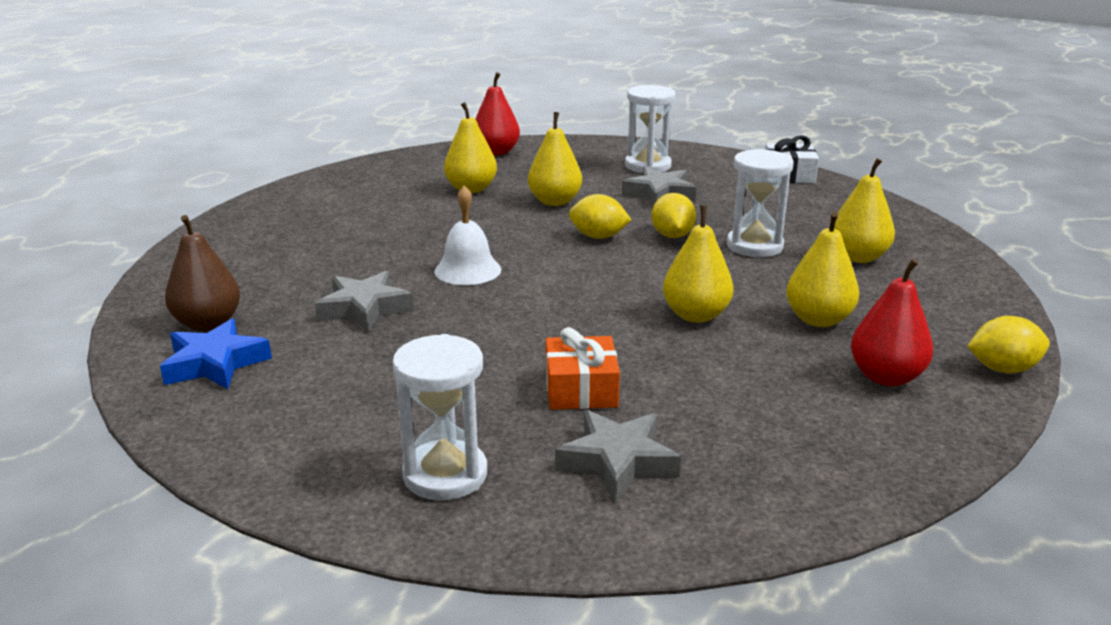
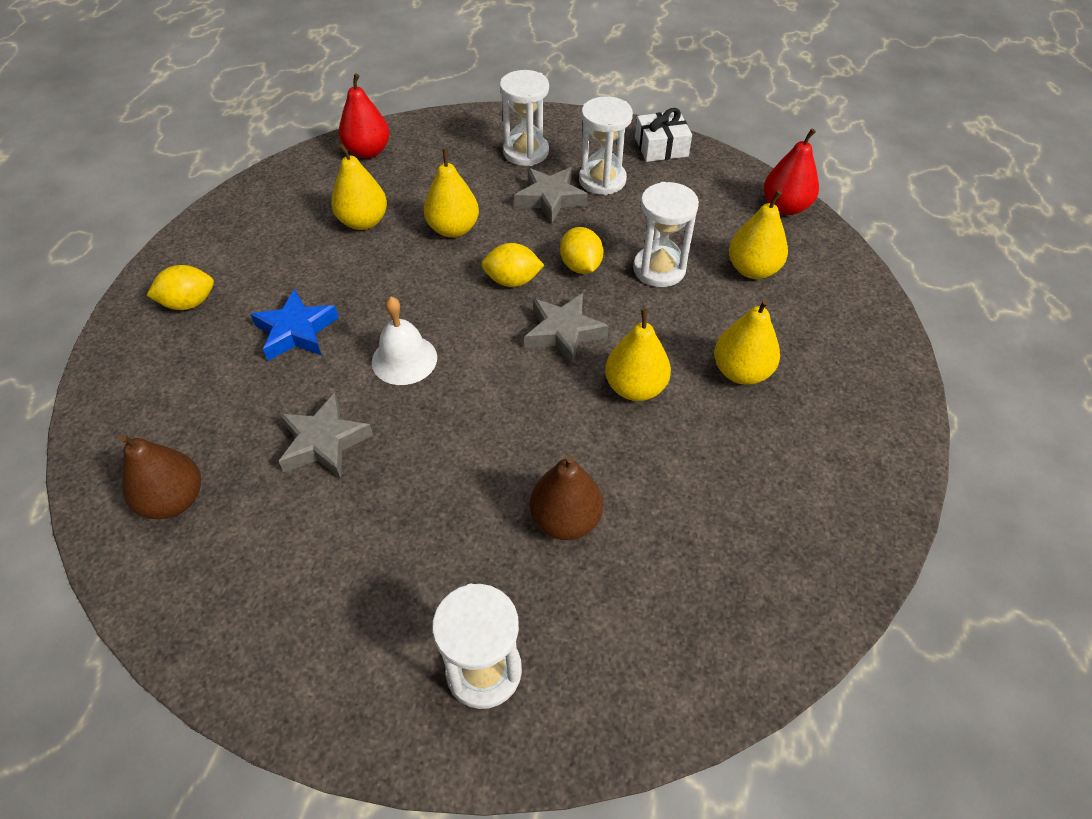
camera: 15 degrees left, 25 degrees up
blue star [160,319,272,389] -> blue star moved to [250,289,339,361]
orange gift [546,327,620,410] -> brown pear [529,455,603,540]
grey star [555,410,681,502] -> grey star moved to [525,293,609,365]
red pear [851,259,933,386] -> red pear moved to [764,129,819,215]
yellow lemon [967,316,1050,374] -> yellow lemon moved to [146,265,214,310]
none -> white hourglass [579,96,633,195]

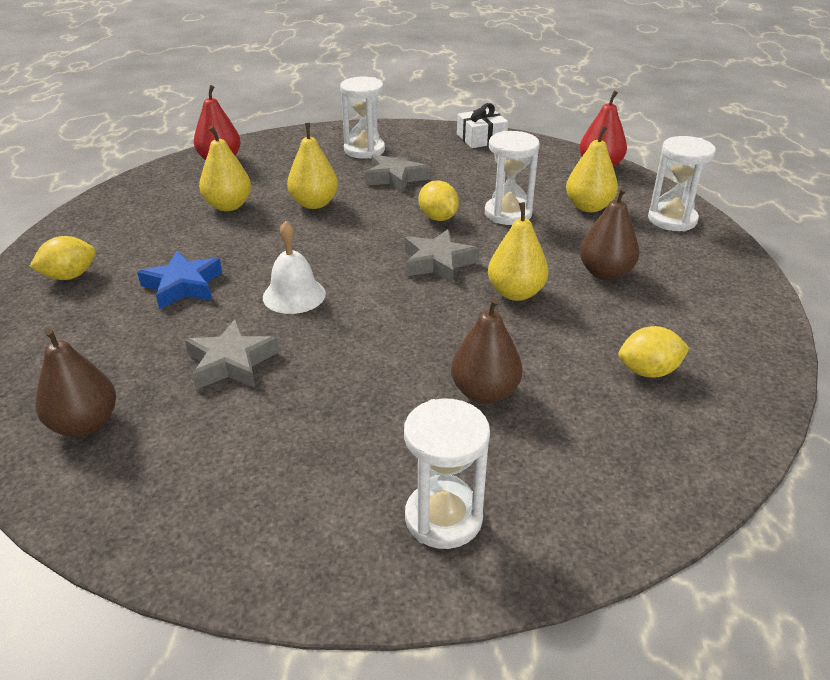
camera: 10 degrees left, 15 degrees down
yellow lemon [481,243,544,287] -> yellow lemon moved to [618,326,690,378]
white hourglass [579,96,633,195] -> white hourglass moved to [648,136,716,231]
yellow pear [714,299,780,385] -> brown pear [580,187,639,280]

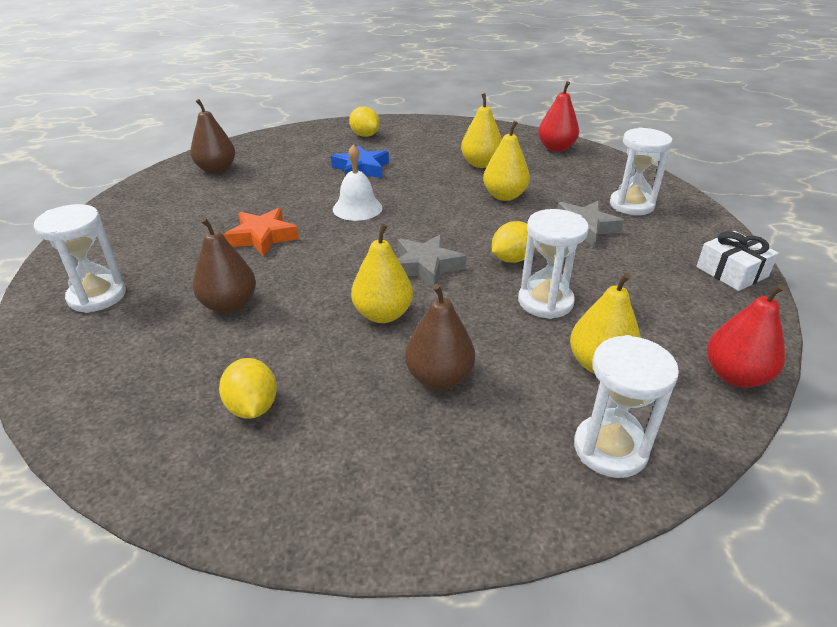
camera: 80 degrees right, 0 degrees up
grey star [185,319,279,389] -> none
none -> orange star [224,208,299,256]

